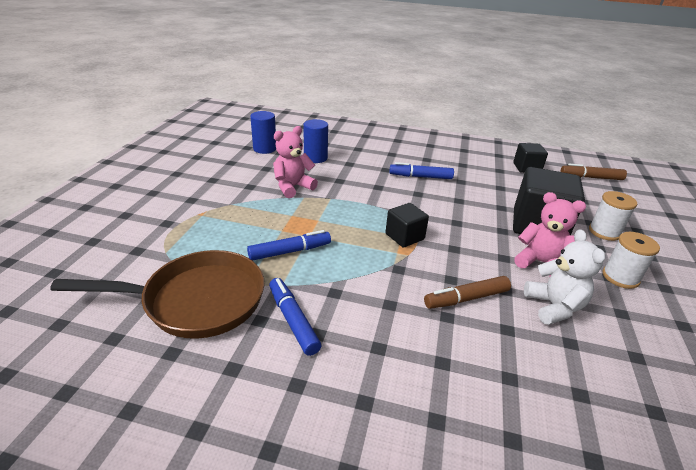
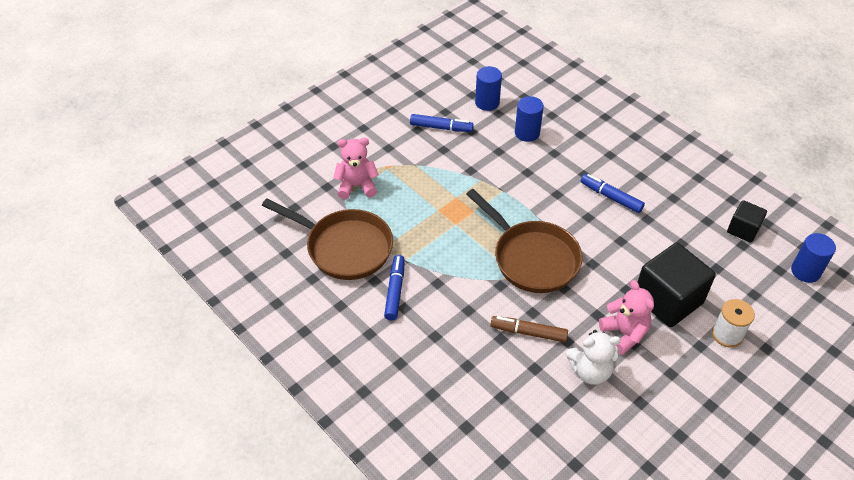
camera: 35 degrees right, 15 degrees up
blue marker [247,230,331,261] -> blue marker moved to [410,114,474,132]
pink teddy bear [273,126,318,198] -> pink teddy bear moved to [333,138,379,199]
black cube [386,203,429,248] -> brown pan [466,189,582,293]
white teddy bear [524,229,605,325] -> white teddy bear turned 60 degrees clockwise [566,330,621,385]
brown marker [561,164,627,180] -> blue cylinder [791,233,836,283]
white spool [602,232,660,289] -> none

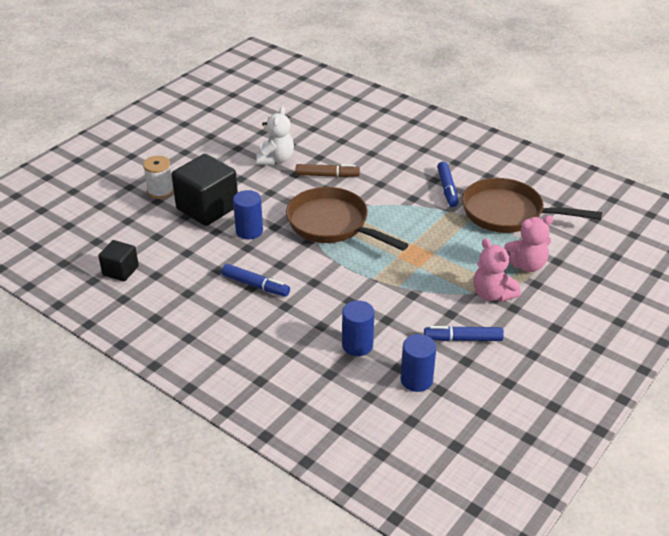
camera: 170 degrees right, 10 degrees down
white teddy bear [566,330,621,385] -> white teddy bear turned 120 degrees clockwise [257,106,294,165]
pink teddy bear [599,280,654,355] -> pink teddy bear moved to [473,238,521,302]
blue cylinder [791,233,836,283] -> blue cylinder moved to [233,190,263,240]

